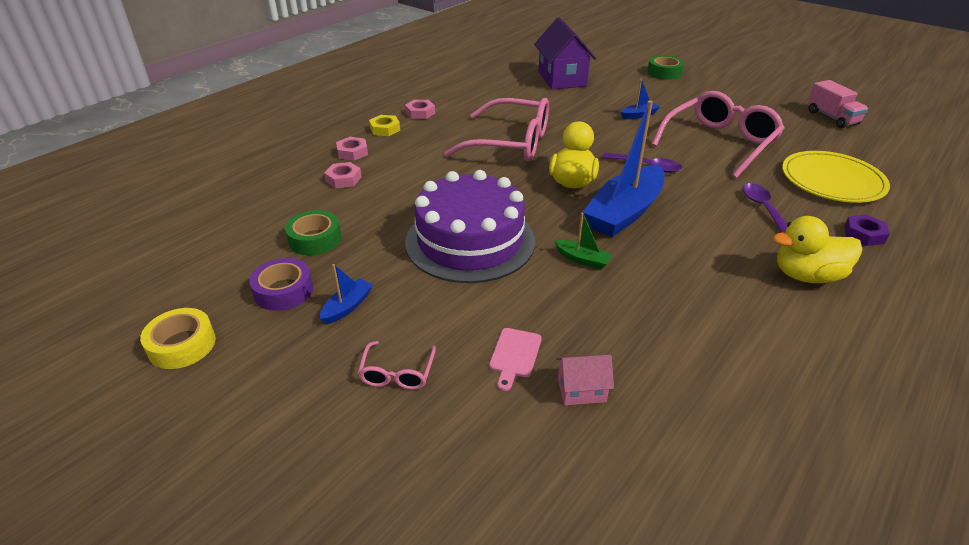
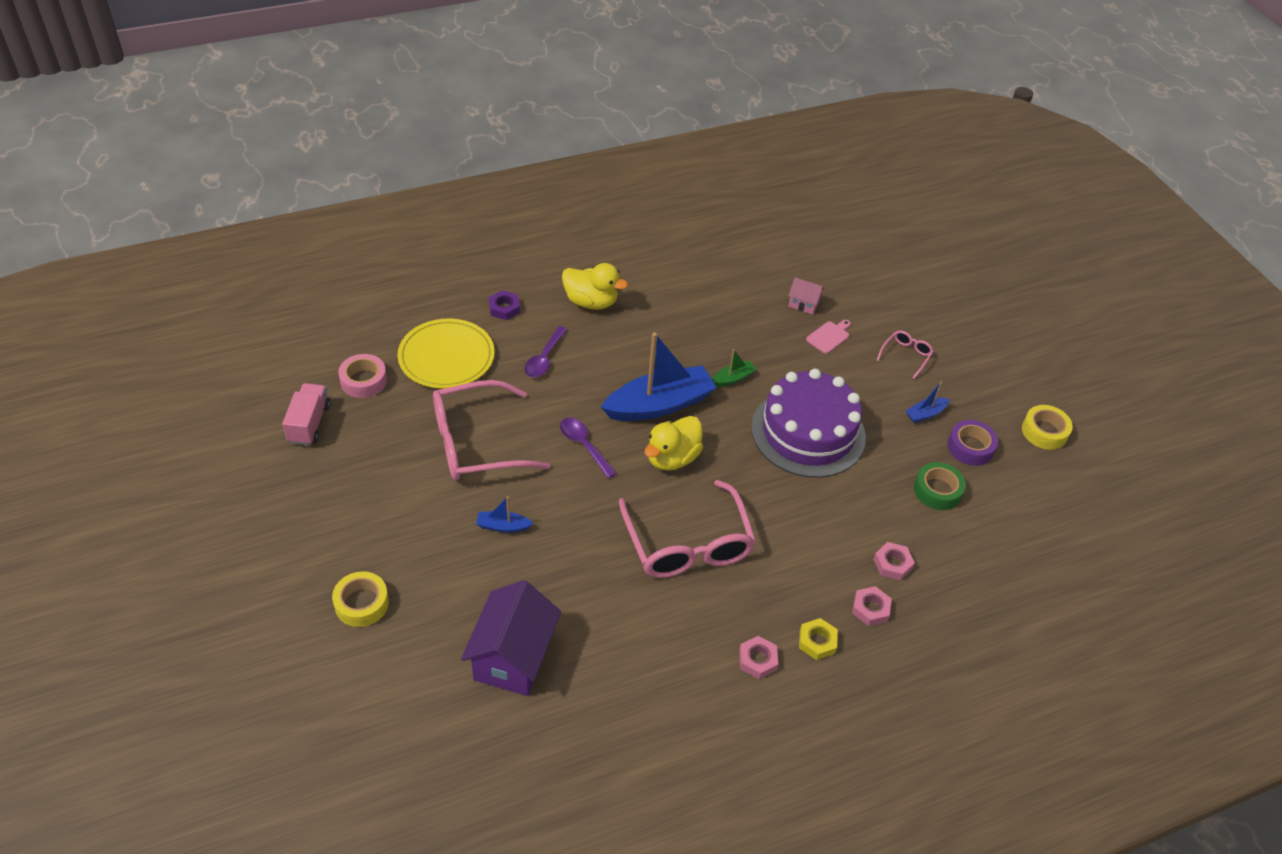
camera: 155 degrees left, 10 degrees up
pink glasses [444,98,549,162] -> pink glasses turned 150 degrees counterclockwise [619,480,756,578]
green boat [554,213,613,270] -> green boat turned 90 degrees clockwise [712,349,756,387]
green tape [647,55,684,80] -> yellow tape [332,571,389,627]
none -> pink tape [338,354,387,398]

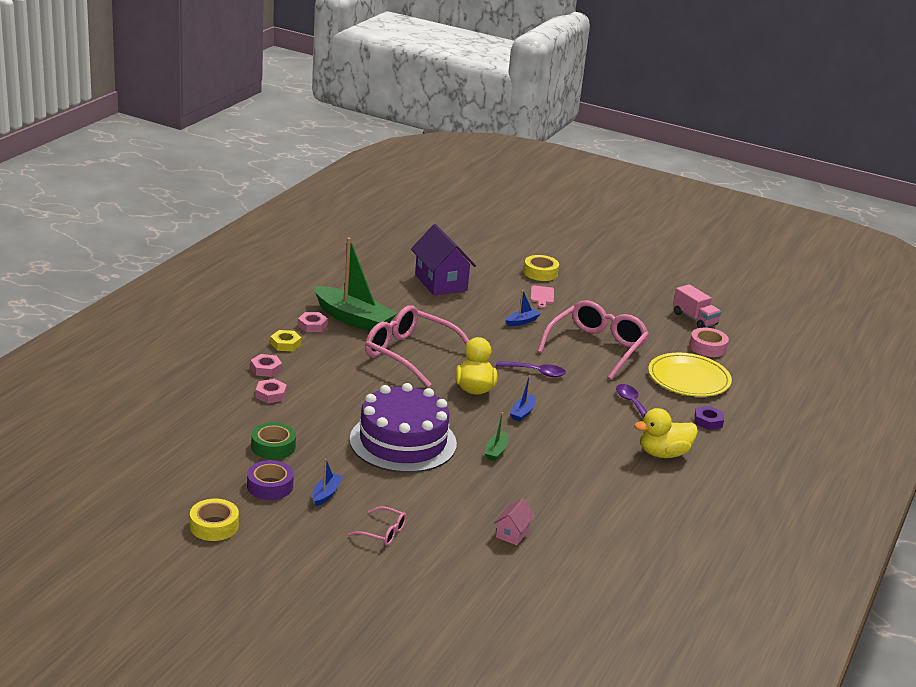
camera: 140 degrees right, 20 degrees down
blue boat [601,332,717,421] -> blue boat [510,375,536,422], size x0.43
pink house [788,277,824,315] -> pink house turned 45 degrees counterclockwise [494,499,535,545]
pink cutting board [806,320,851,354] -> pink cutting board moved to [530,286,554,308]
pink glasses [877,330,934,379] -> pink glasses turned 60 degrees counterclockwise [348,506,407,546]
none -> green boat [313,238,397,332]

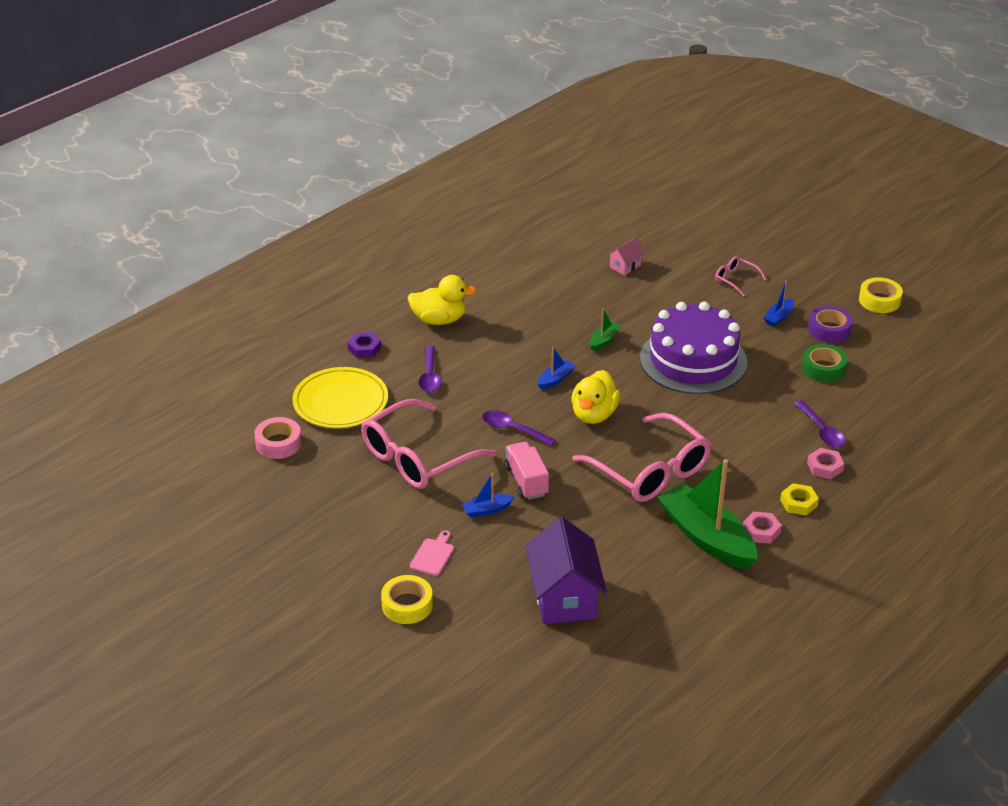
camera: 160 degrees left, 10 degrees up
pink nut [255,379,287,403] -> purple spoon [794,400,846,448]
pink truck [673,284,721,328] -> pink truck moved to [504,441,549,500]

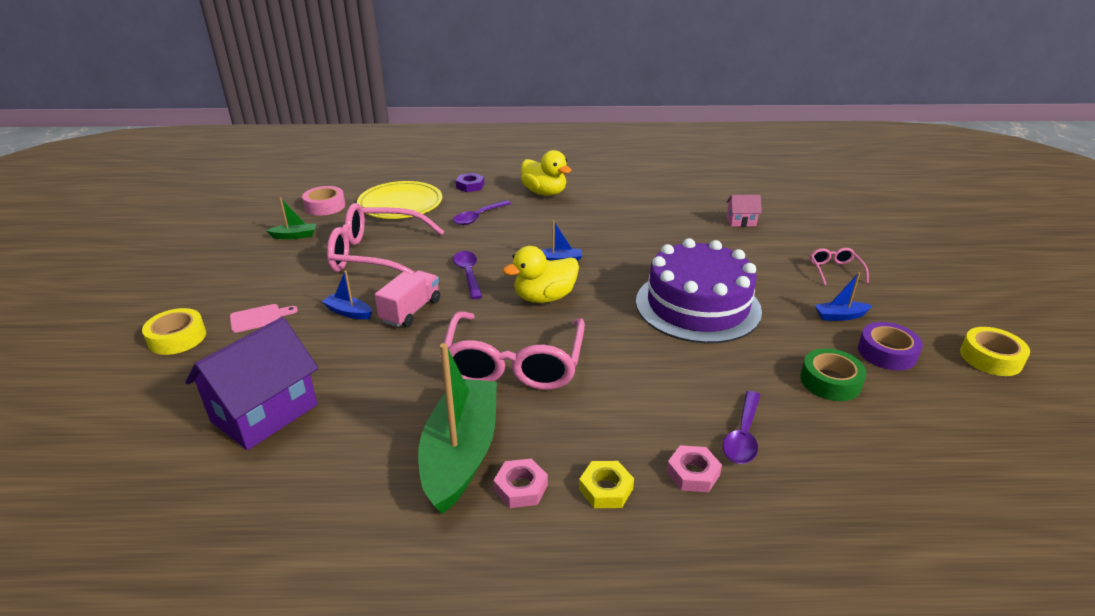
camera: 45 degrees right, 5 degrees down
green boat [589,308,622,351] -> green boat moved to [266,198,316,239]

